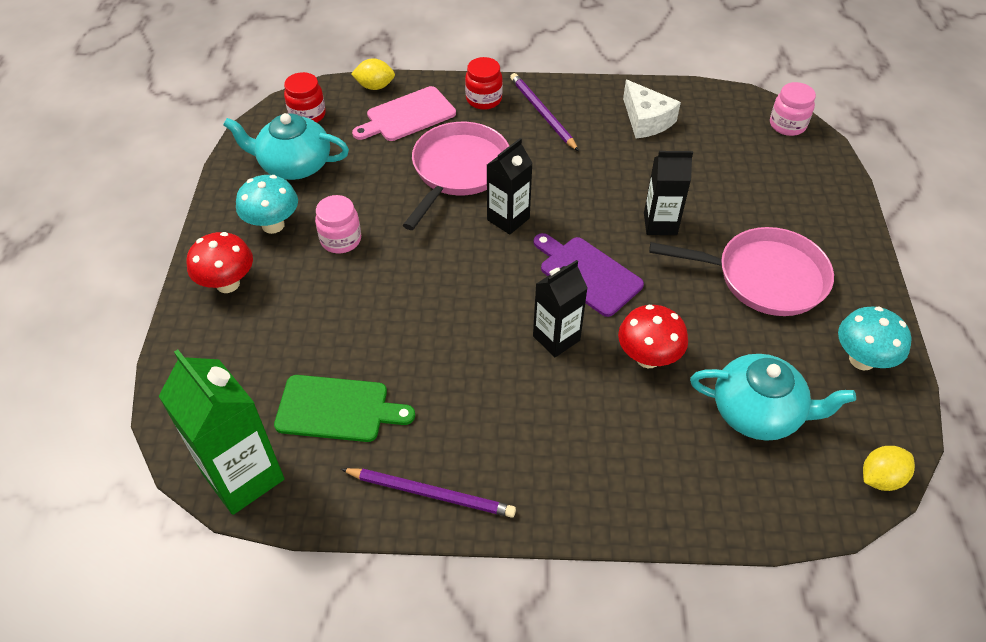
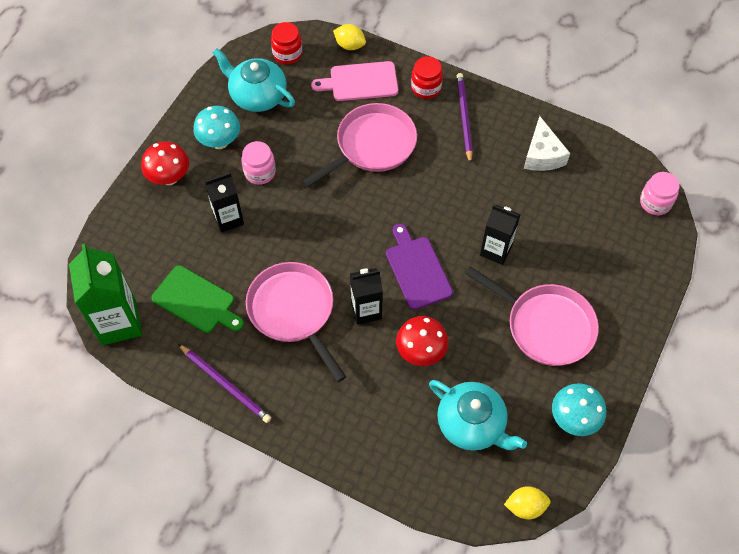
camera: 25 degrees right, 10 degrees up
black carton [487,138,533,235] -> black carton moved to [204,173,244,233]
none -> pink pan [246,262,346,382]

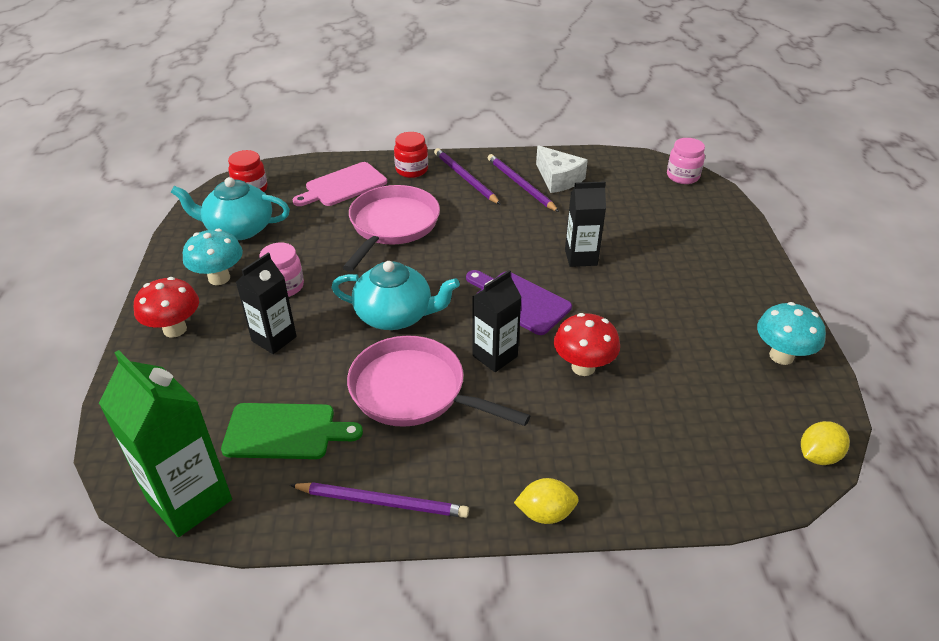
camera: 30 degrees left, 20 degrees down
yellow lemon [333,24,366,50] -> yellow lemon moved to [514,478,579,524]
turquoise teapot [429,380,527,451] -> turquoise teapot moved to [331,261,460,330]
pink pan [465,266,599,366] -> none
none -> purple pencil [488,154,559,212]

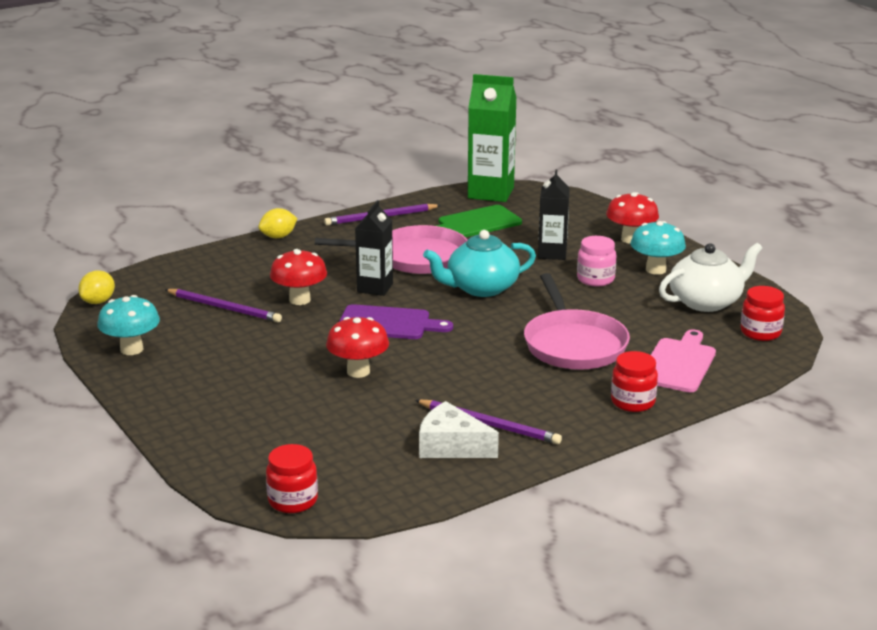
camera: 150 degrees right, 15 degrees down
turquoise teapot [171,177,290,240] -> white teapot [659,243,763,312]
purple pencil [434,148,501,205] -> purple pencil moved to [165,289,282,322]
black carton [565,181,606,267] -> red mushroom [326,317,389,378]
pink jar [667,138,705,184] -> red jar [266,444,318,513]

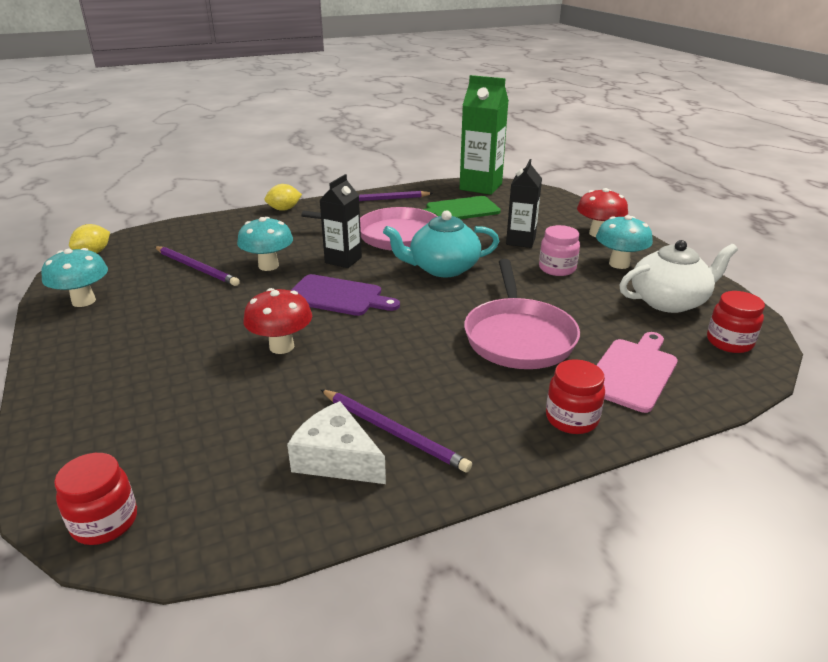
camera: 10 degrees right, 5 degrees up
red mushroom [270,249,327,305] -> turquoise mushroom [237,217,293,271]

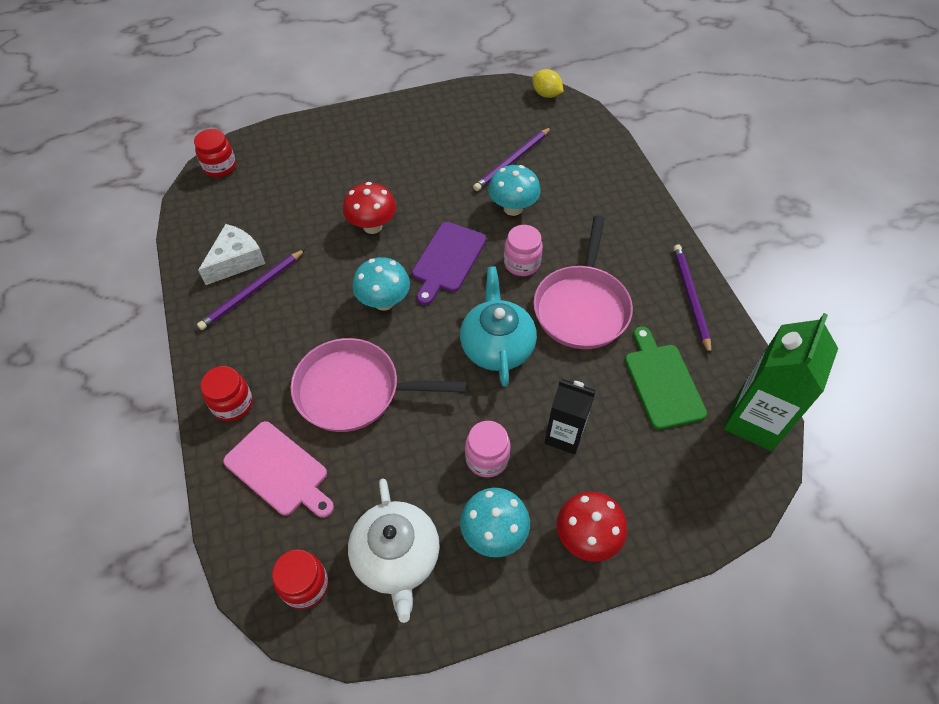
camera: 95 degrees right, 25 degrees up
turquoise mushroom [41,248,108,307] -> turquoise mushroom moved to [352,257,410,311]
yellow lemon [265,184,302,211] -> none
black carton [320,174,362,268] -> pink jar [504,225,543,276]

